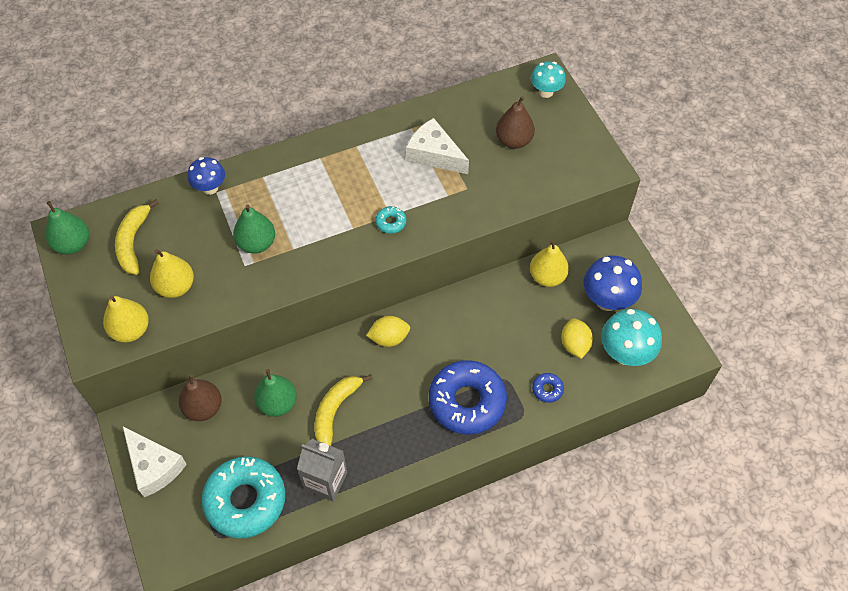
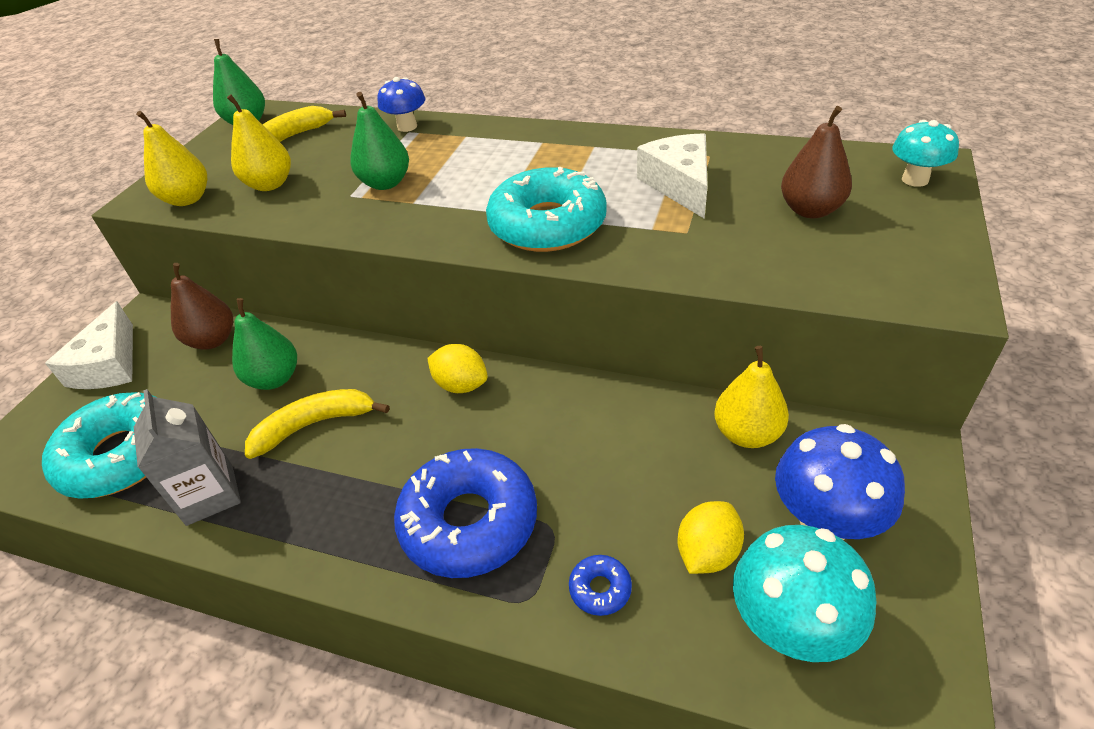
camera: 45 degrees right, 15 degrees down
turquoise donut [375,206,406,233] -> turquoise donut [486,167,607,252], size x2.45

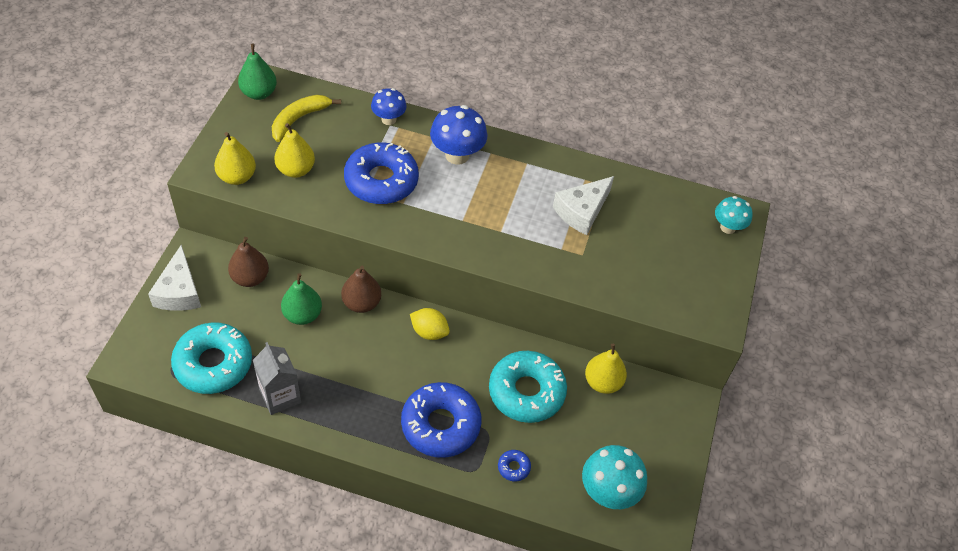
camera: 10 degrees left, 10 degrees up
yellow banana [245,389,390,459] -> none
green pear [350,92,409,190] -> blue donut [344,142,419,204]
turquoise donut [486,167,607,252] -> turquoise donut moved to [489,351,567,423]
white cheese [637,133,708,219] -> white cheese turned 120 degrees counterclockwise [553,176,614,235]
yellow lemon [678,501,744,574] -> none
blue mushroom [775,424,905,540] -> blue mushroom moved to [430,105,488,165]
brown pear [781,106,852,219] -> brown pear moved to [341,266,381,313]

